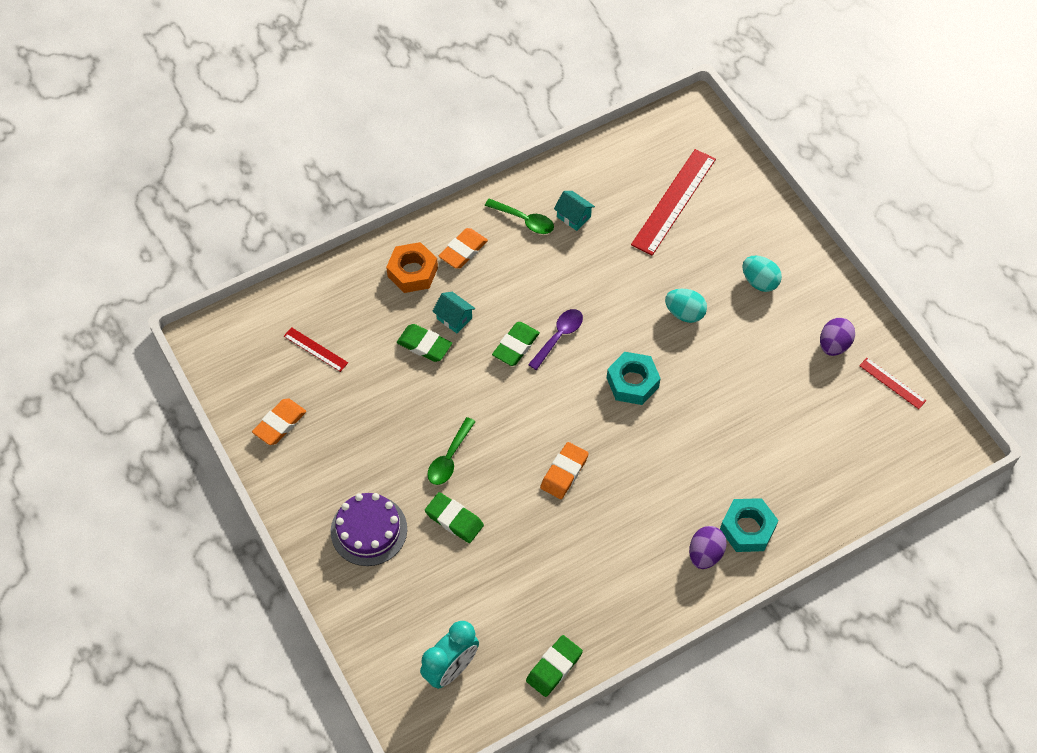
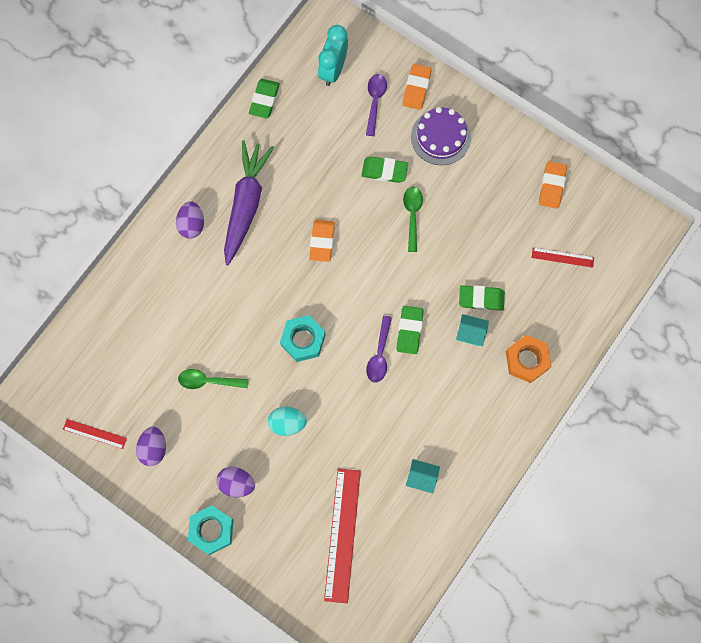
camera: 155 degrees right, 15 degrees up
orange eraser [439,228,488,269] -> orange eraser moved to [402,64,432,110]
green spoon [485,198,554,234] -> green spoon moved to [178,369,249,389]
turquoise nut [720,498,779,552] -> turquoise nut moved to [188,505,233,555]
turquoise egg [743,256,782,292] -> purple egg [216,467,255,497]
none -> purple carrot [224,140,274,265]
none -> purple spoon [366,74,387,136]

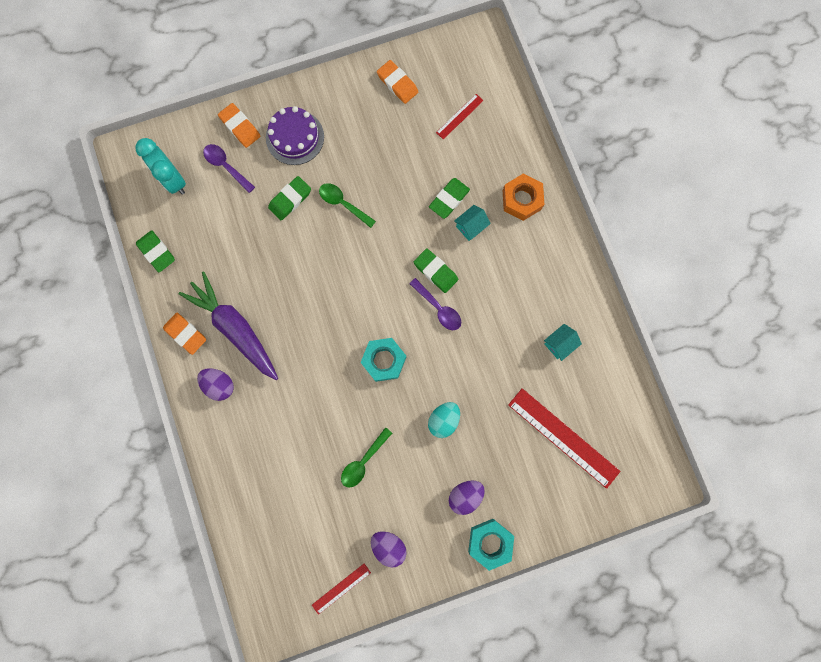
camera: 55 degrees left, 5 degrees up
orange eraser [309,220,335,262] -> orange eraser moved to [163,313,206,355]

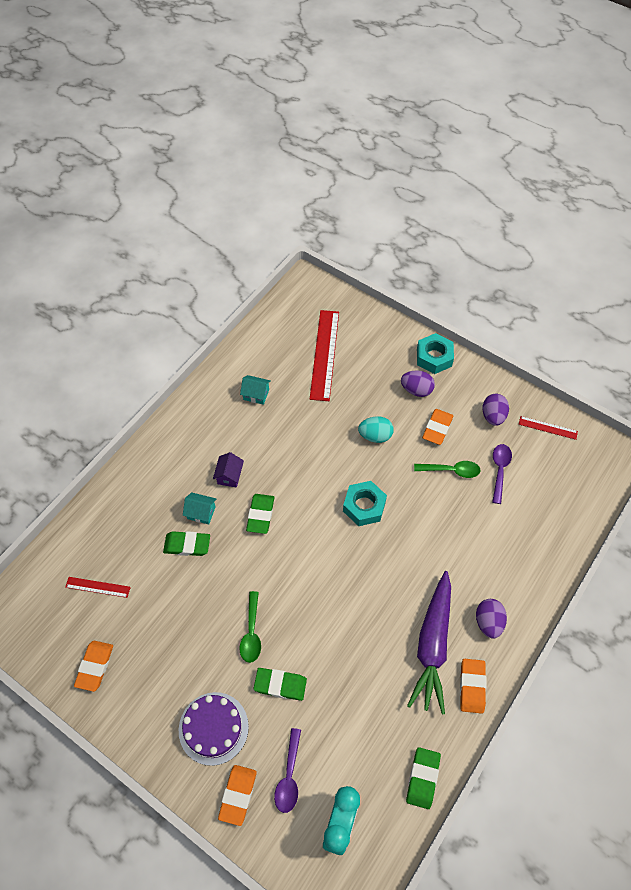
camera: 125 degrees left, 20 degrees down
purple spoon [409,278,461,330] -> purple spoon moved to [492,444,512,504]
orange nut [502,174,545,221] -> none
none -> purple house [213,452,244,488]
none -> orange eraser [422,409,453,445]

